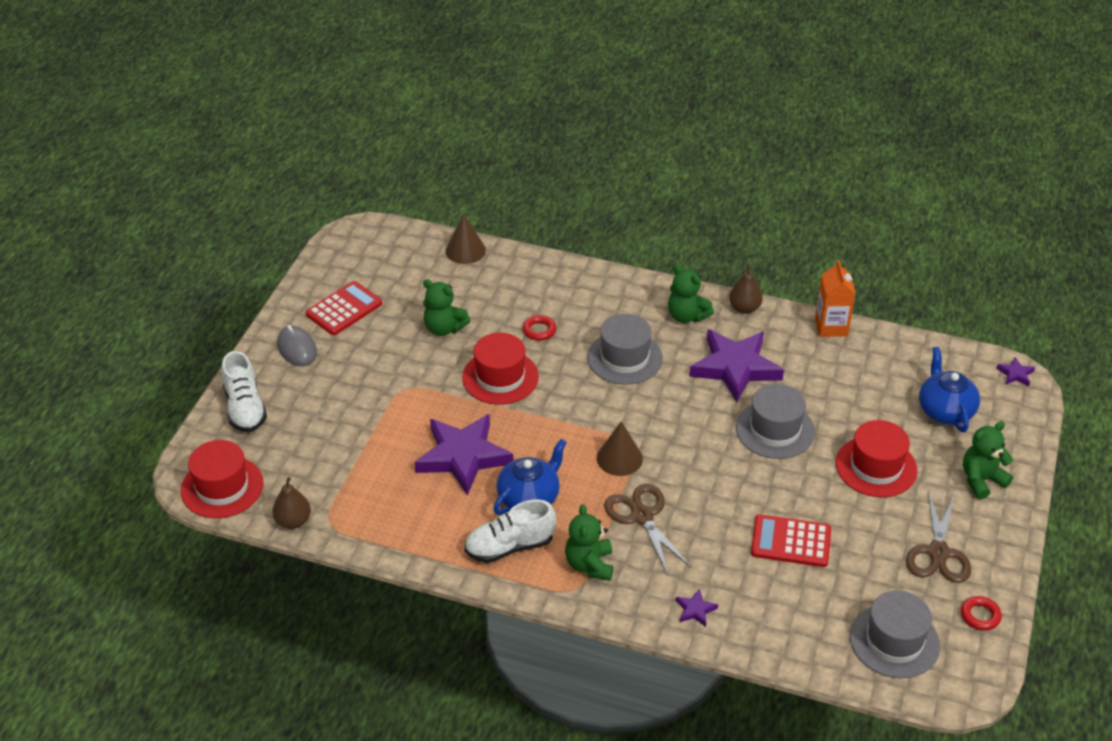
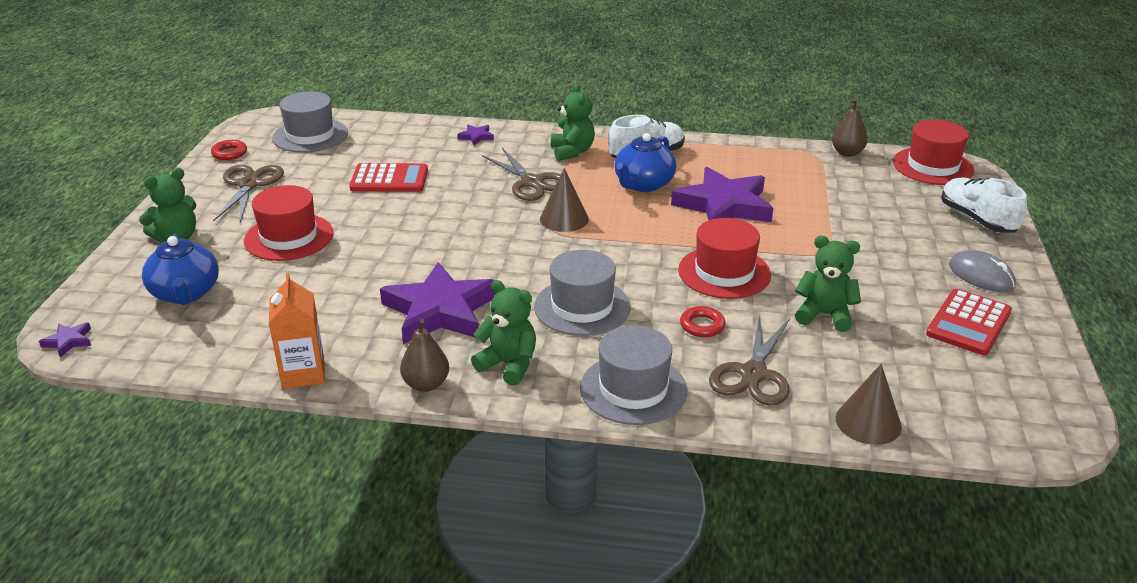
camera: 170 degrees right, 10 degrees down
grey hat [736,384,815,459] -> grey hat moved to [580,325,687,425]
none -> brown scissors [709,314,790,406]

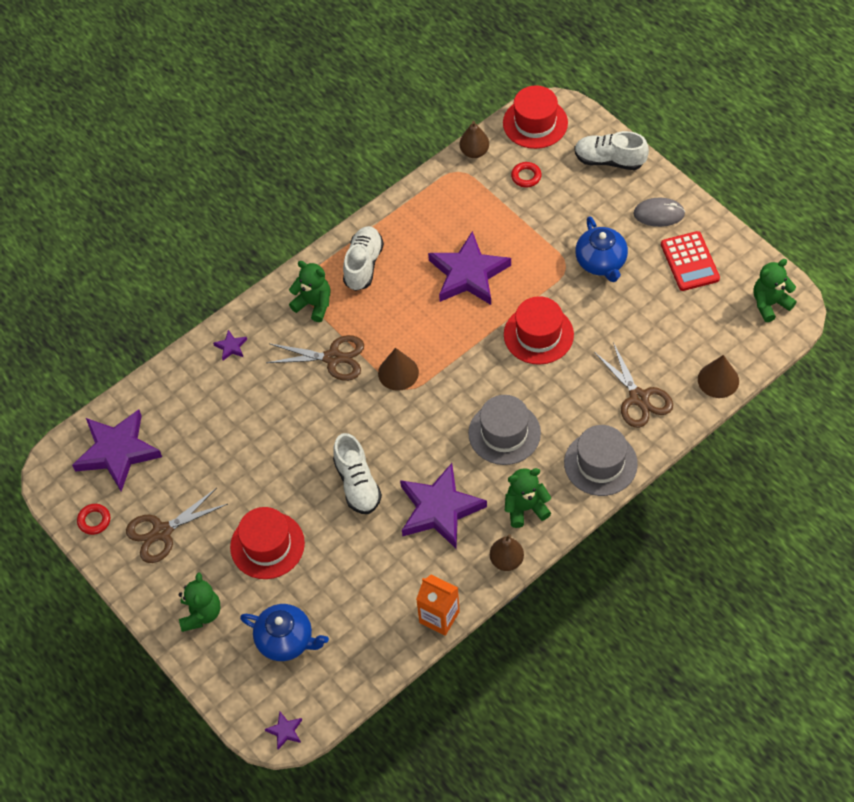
camera: 45 degrees left, 25 degrees up
brown scissors [213,165,284,223] -> brown scissors turned 75 degrees counterclockwise [126,488,228,563]
grey hat [272,91,348,153] -> purple star [72,409,162,491]
red calculator [349,163,428,192] -> none
blue teapot [615,133,676,192] -> blue teapot moved to [575,216,628,282]
red ring [680,306,726,337] -> red ring moved to [511,162,542,188]
green teddy bear [795,236,861,332] -> green teddy bear moved to [753,259,796,322]
none -> white shoe [333,433,382,514]

